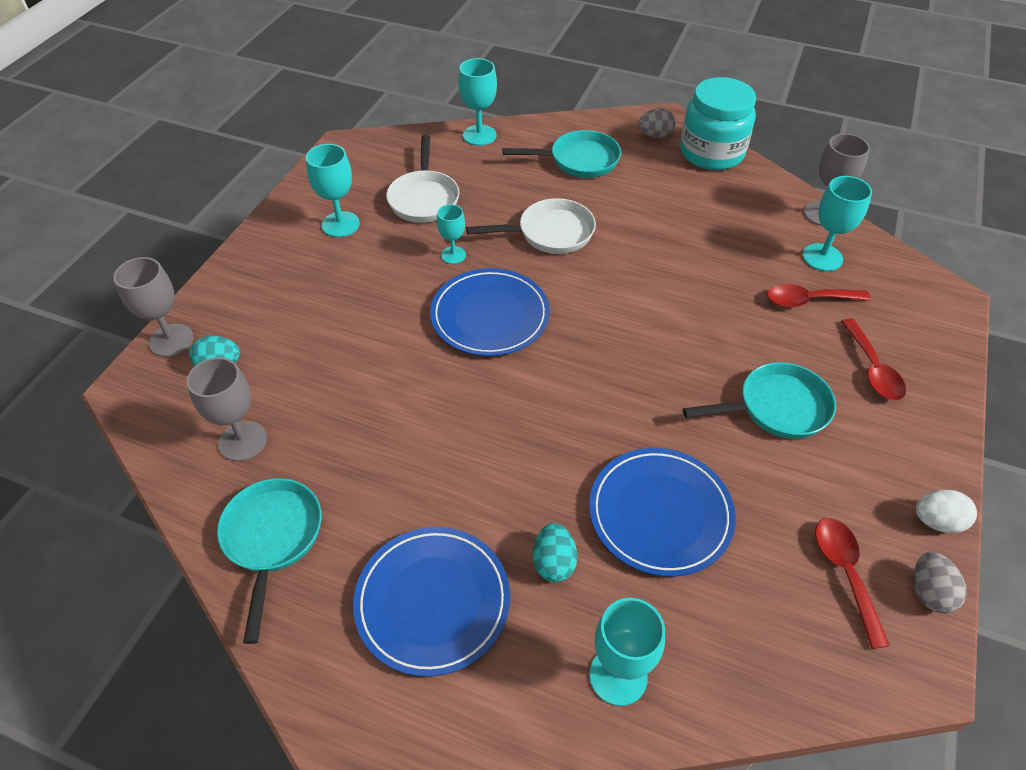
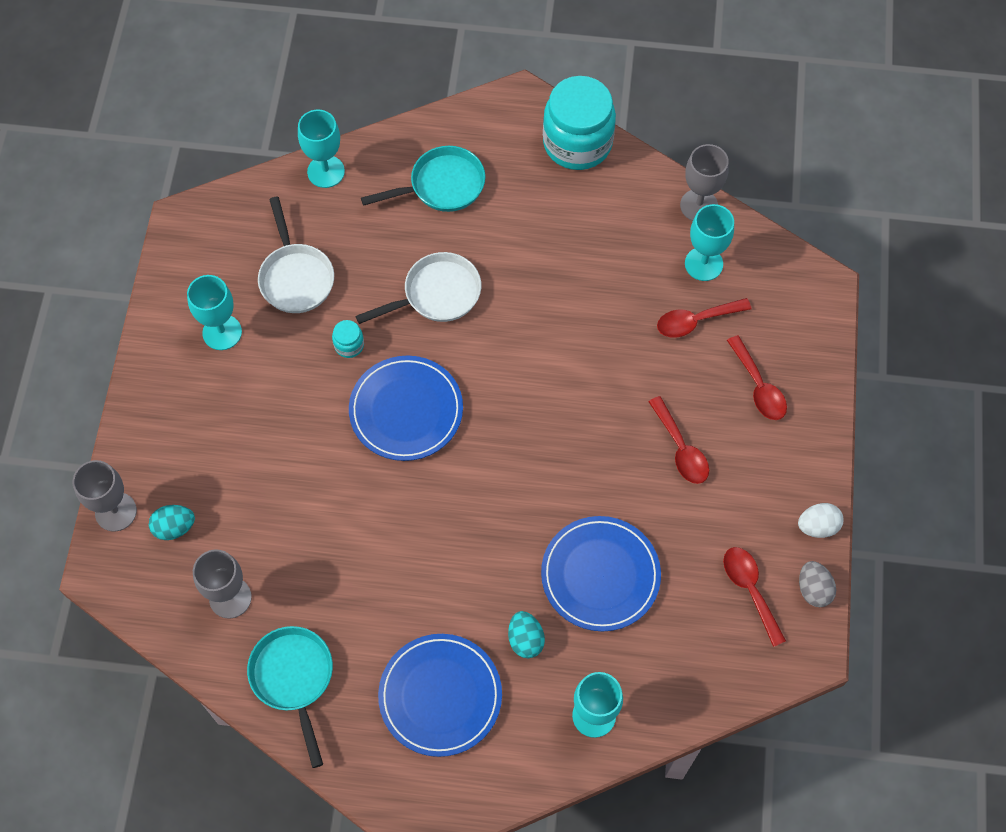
camera: 15 degrees left, 15 degrees up
turquoise goblet [437,204,466,264] -> turquoise jar [332,320,364,358]
grey egg [638,108,676,138] -> none
turquoise pan [683,362,836,439] -> red spoon [649,396,709,484]

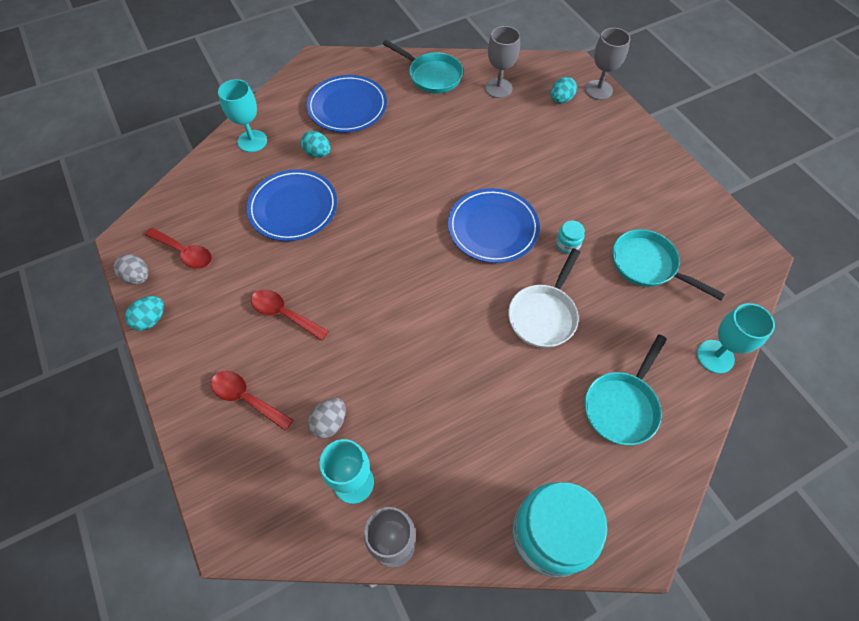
camera: 145 degrees right, 5 degrees down
turquoise goblet [187,275,242,350] -> none
white pan [258,197,334,313] -> turquoise pan [612,229,725,300]
red spoon [657,298,752,338] -> grey egg [308,398,346,438]
white egg [798,503,844,538] -> turquoise egg [125,296,164,331]

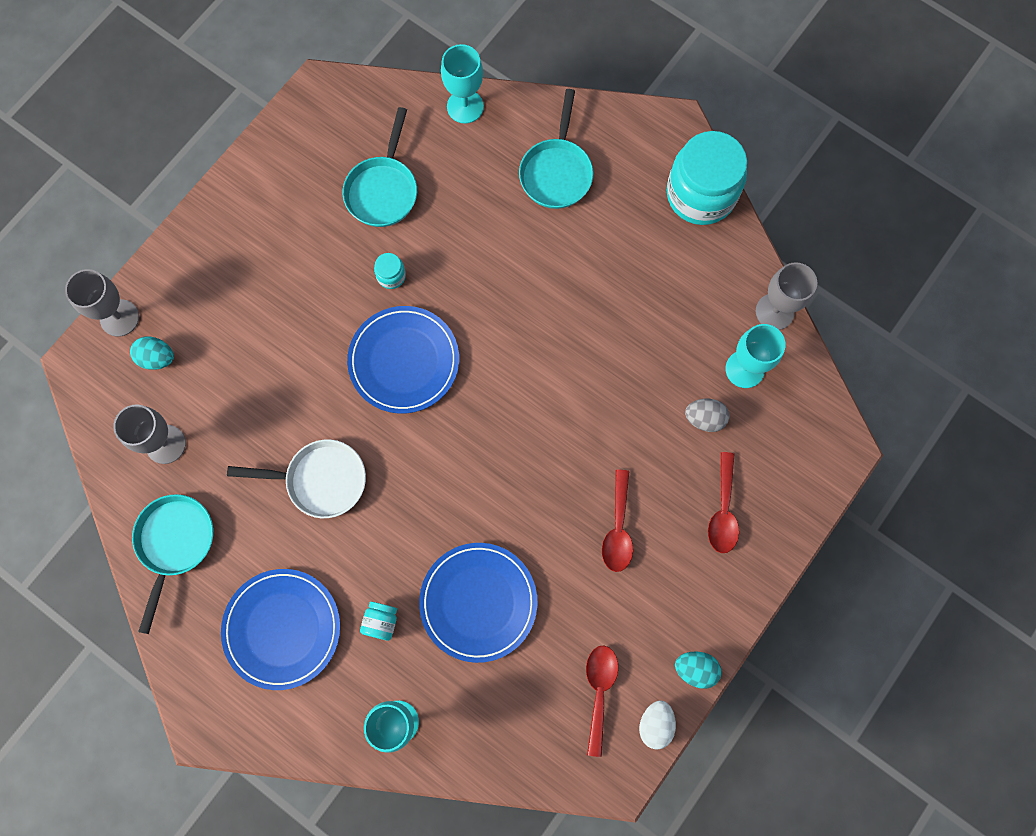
camera: 115 degrees left, 15 degrees up
grey egg [114,254,149,285] -> white egg [639,700,676,750]
turquoise egg [301,131,330,158] -> turquoise jar [360,602,397,641]
white pan [508,248,580,348] -> white pan moved to [227,439,366,518]
turquoise pan [584,334,667,445] -> turquoise pan turned 90 degrees clockwise [519,89,593,209]

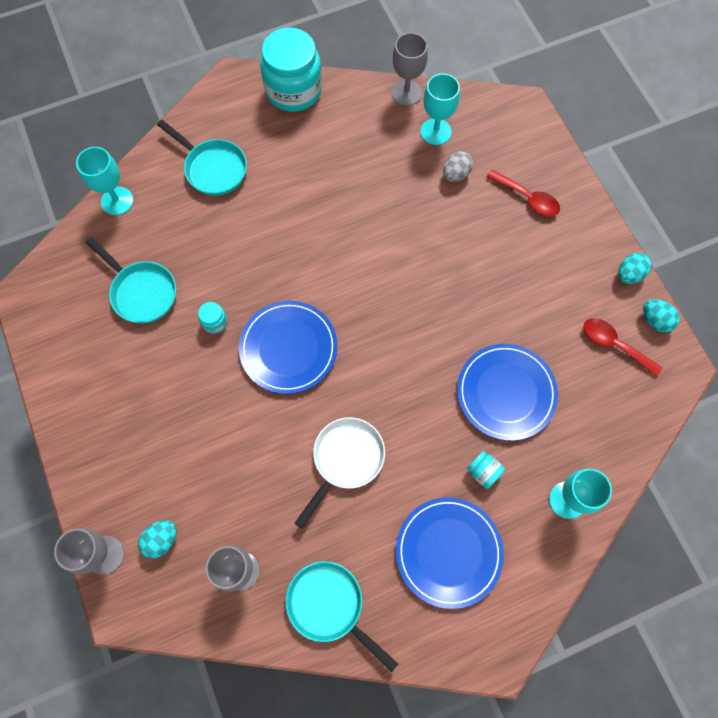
camera: 60 degrees left, 5 degrees down
red spoon [602,470,633,572] -> none
white egg [639,700,676,750] -> turquoise egg [643,299,680,332]

